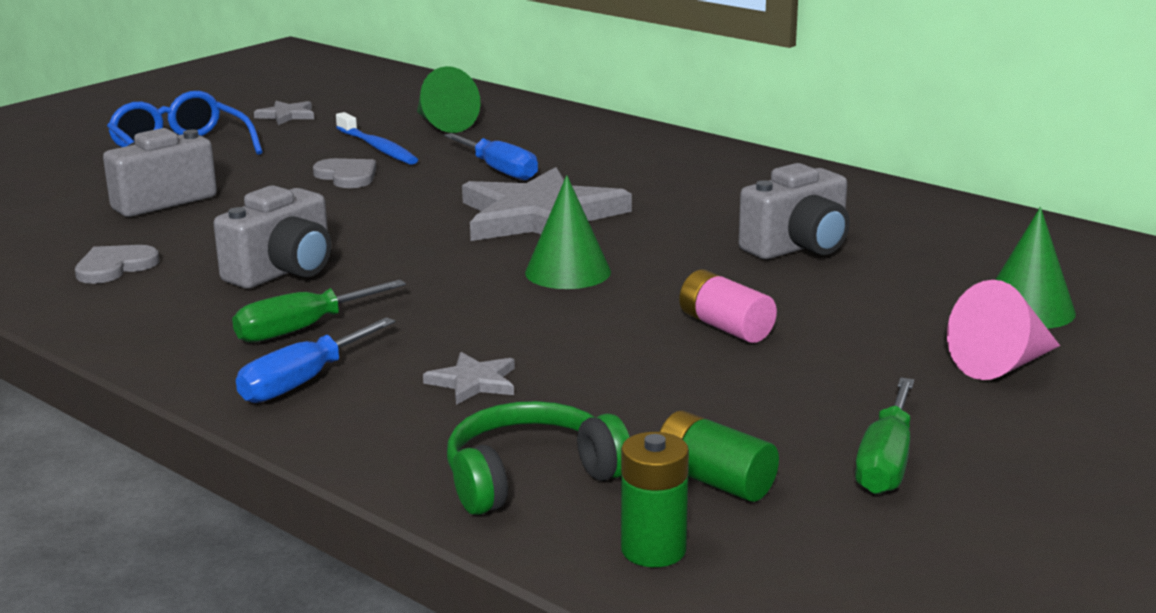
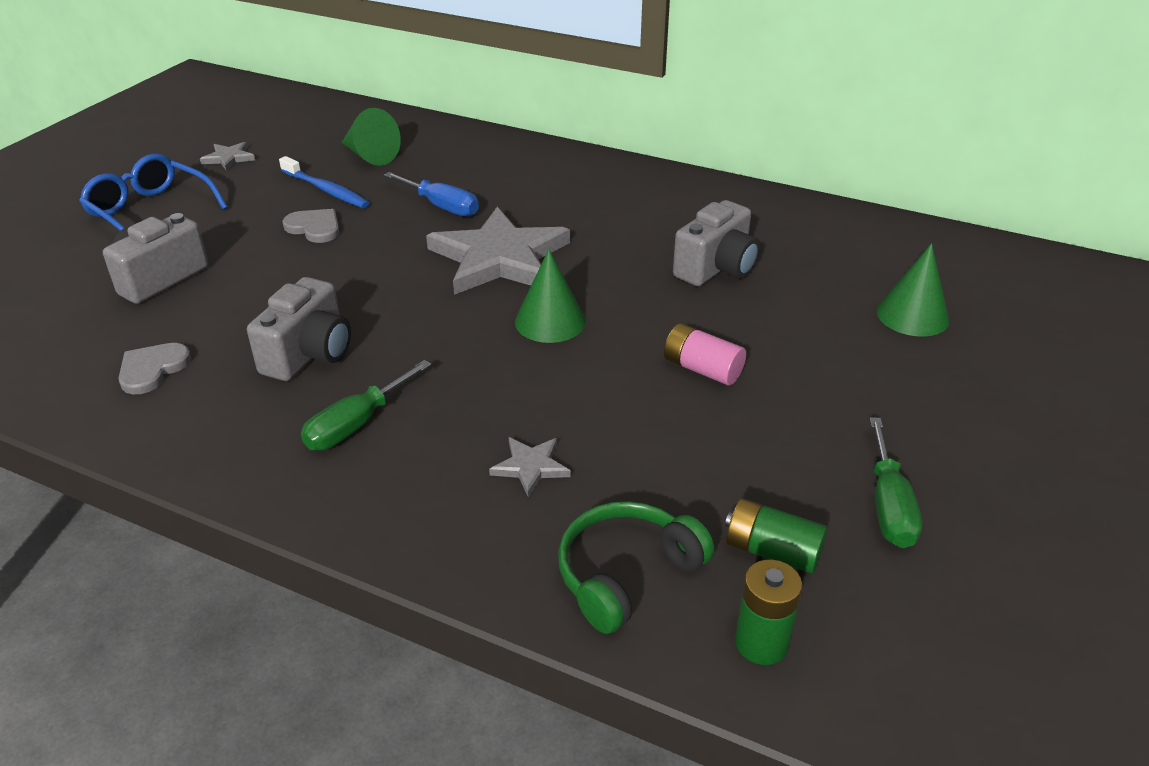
camera: 15 degrees left, 15 degrees up
blue screwdriver [236,317,395,403] -> none
pink cone [947,280,1060,380] -> none

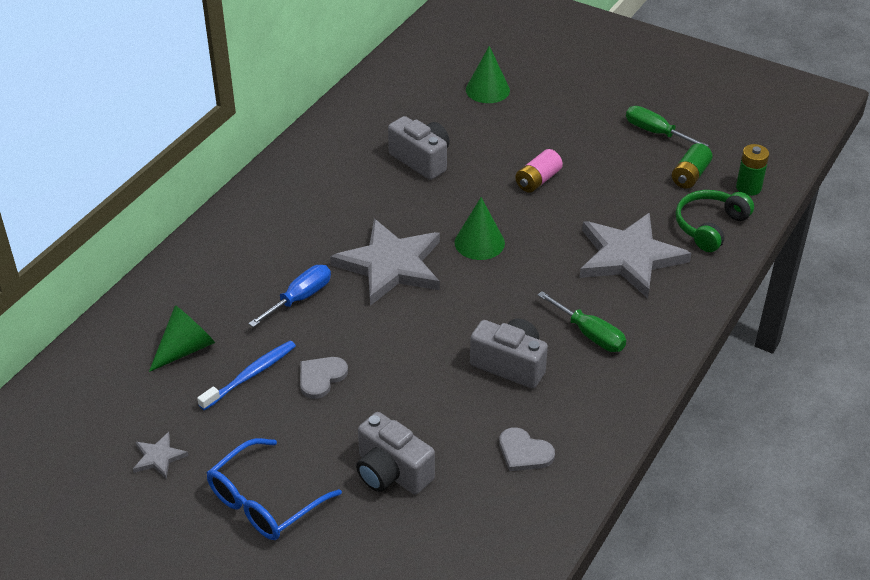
camera: 85 degrees left, 5 degrees up
grey star [489,437,571,497] -> grey star [580,213,691,298], size x2.35
green headphones [558,501,714,634] -> green headphones turned 75 degrees clockwise [675,190,754,252]
green screwdriver [869,417,922,548] -> green screwdriver turned 150 degrees counterclockwise [626,106,709,147]

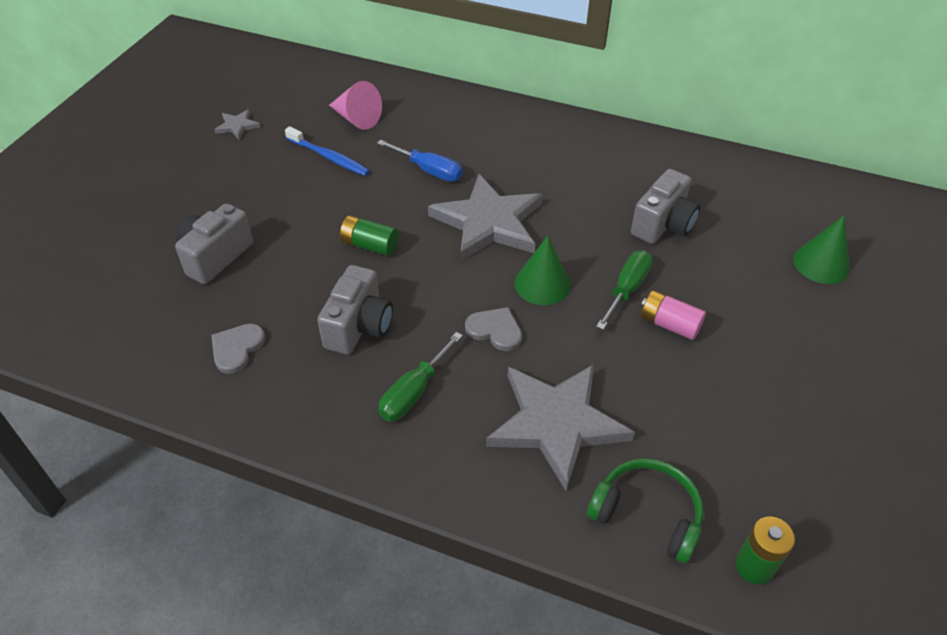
camera: 80 degrees right, 5 degrees up
green cone [149,305,215,372] -> pink cone [329,81,382,130]
blue glasses [207,438,342,540] -> none
grey heart [300,357,348,399] -> grey heart moved to [465,307,522,351]
green screwdriver [626,106,709,147] -> green screwdriver moved to [596,250,653,330]
green battery [672,143,713,189] -> green battery moved to [340,215,399,256]

